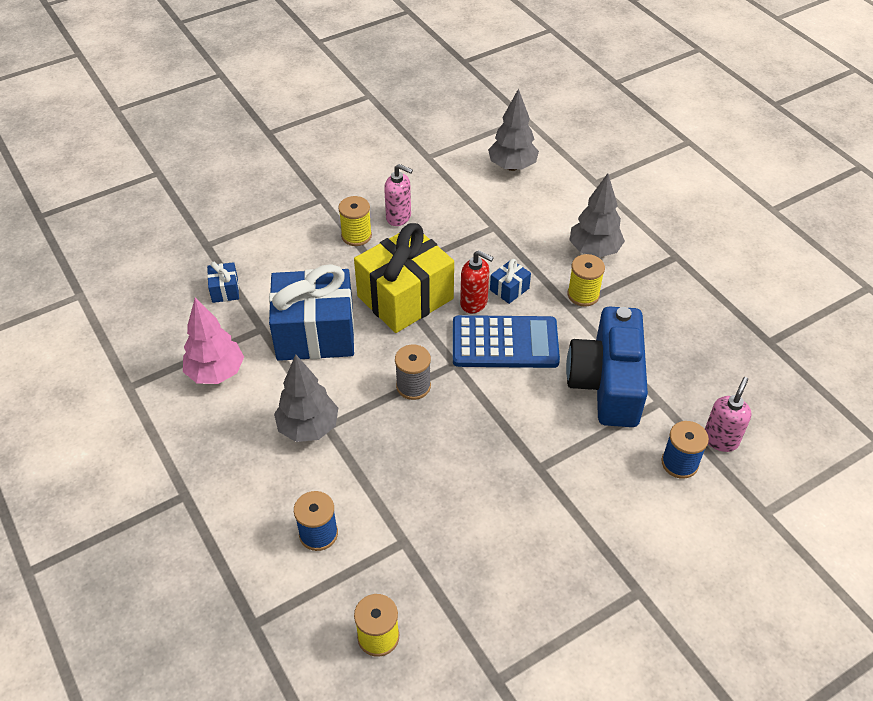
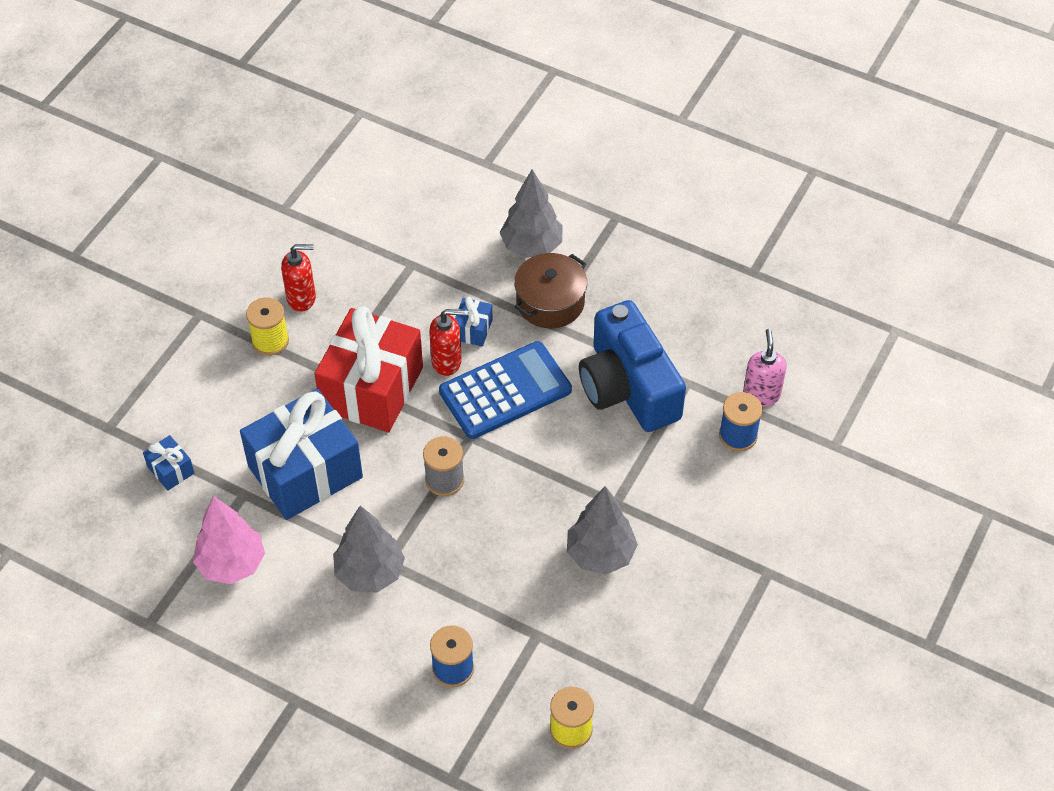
camera: 30 degrees left, 5 degrees up
yellow gift [354,223,454,333] -> red gift [314,306,423,432]
pink soap dispenser [384,164,413,226] -> red soap dispenser [281,244,316,312]
grey tree [488,89,539,171] -> grey tree moved to [567,486,638,574]
yellow spool [567,254,605,307] -> brown pot [514,253,587,328]

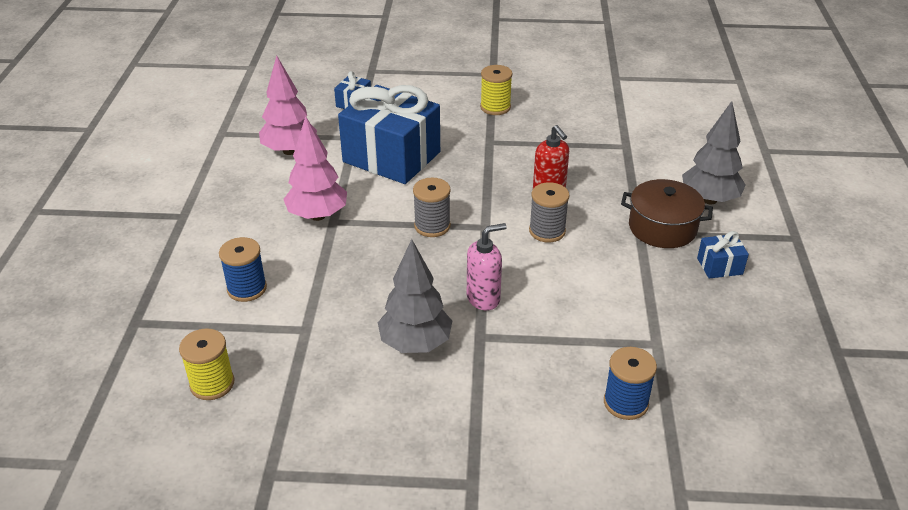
camera: 65 degrees right, 15 degrees down
red soap dispenser [281,244,316,312] -> none
red gift [314,306,423,432] -> none
grey tree [333,505,405,593] -> pink tree [283,116,347,221]
blue calculator [439,341,572,439] -> grey spool [529,182,569,242]
blue gift [455,297,493,347] -> blue gift moved to [697,231,749,279]
blue camera [579,300,686,432] -> none
pink soap dispenser [743,329,787,407] -> pink soap dispenser moved to [467,223,507,311]

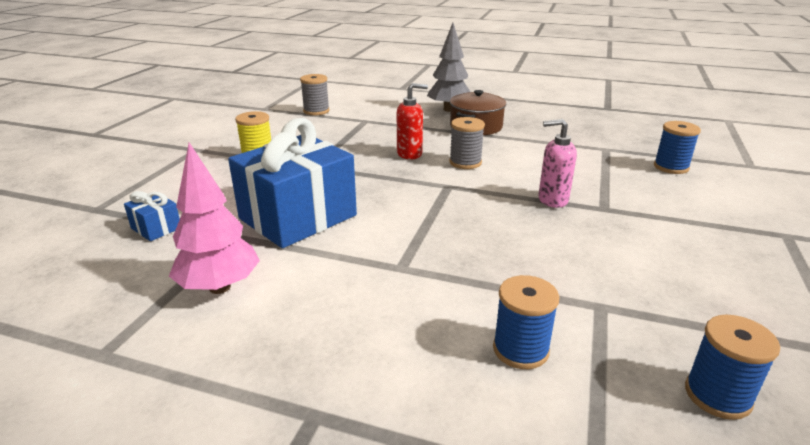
camera: 75 degrees left, 10 degrees down
yellow spool [179,328,234,400] -> blue spool [685,315,780,420]
pink tree [283,116,347,221] -> none
grey tree [378,239,452,353] -> none
grey spool [413,178,451,237] -> grey spool moved to [300,74,329,115]
pink soap dispenser [467,223,507,311] -> pink soap dispenser turned 75 degrees counterclockwise [538,119,577,208]
blue gift [697,231,749,279] -> none

